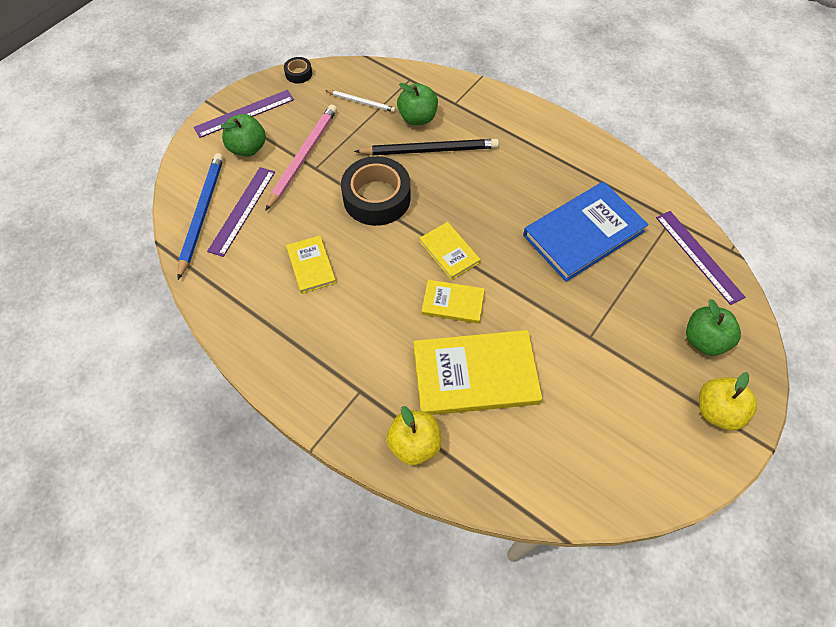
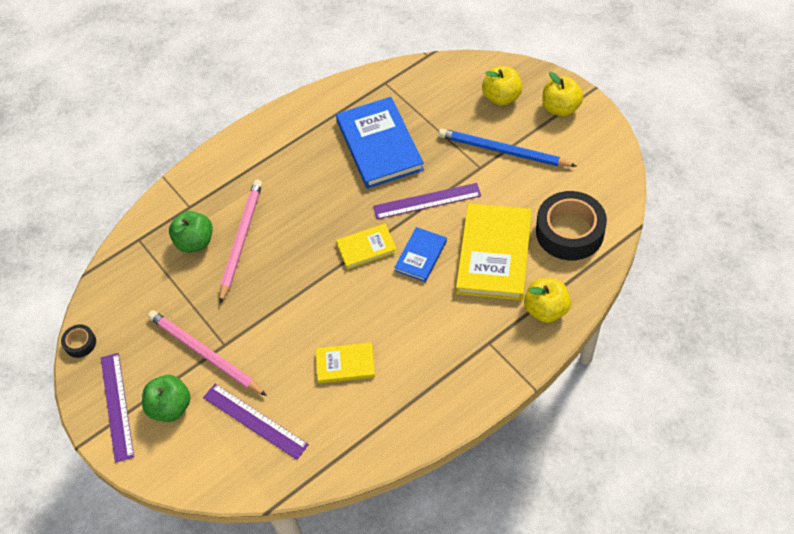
camera: 70 degrees left, 5 degrees down
blue pencil [177,153,224,280] -> blue pencil moved to [438,129,576,167]
white pencil [325,90,396,112] -> none
black tape [341,156,411,226] -> black tape moved to [536,191,607,260]
black pencil [354,139,499,155] -> pink pencil [219,179,262,304]
yellow book [422,280,485,324] -> blue book [394,227,447,282]
purple ruler [656,211,745,305] -> purple ruler moved to [373,183,481,219]
green apple [686,299,741,356] -> yellow apple [482,66,522,106]

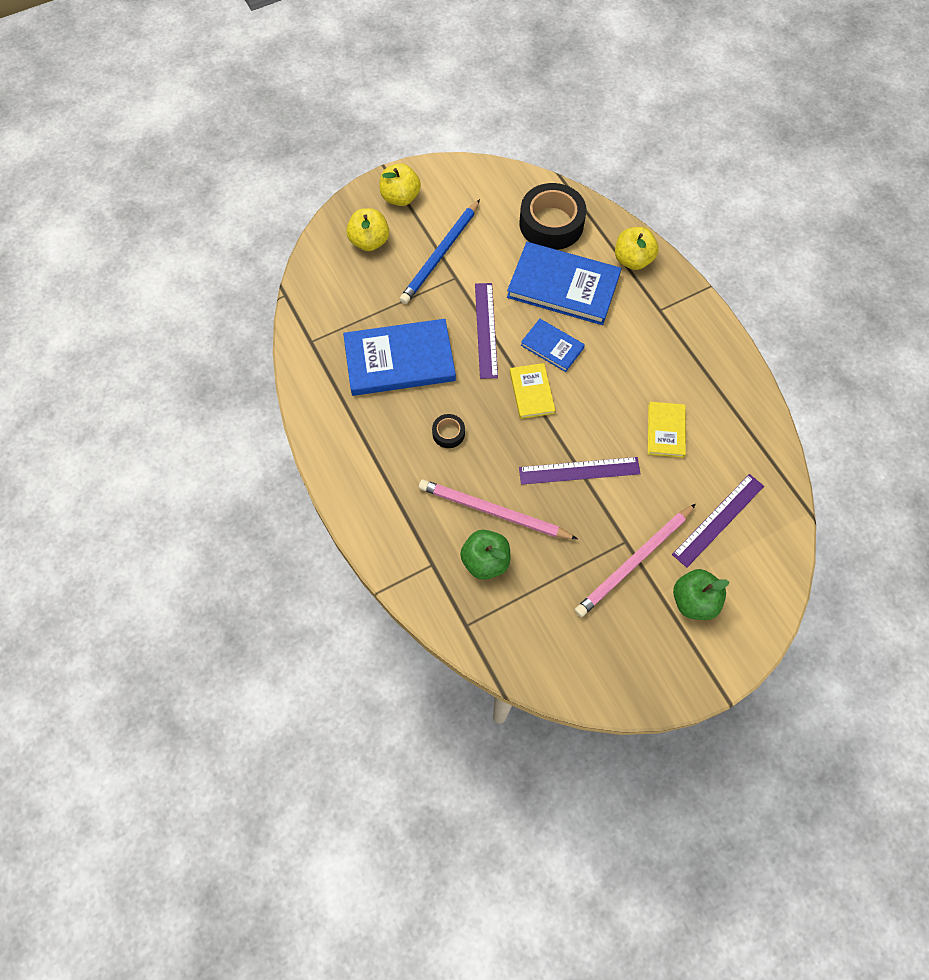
camera: 85 degrees left, 10 degrees up
black tape [61,324,96,358] -> black tape moved to [432,414,465,448]
purple ruler [101,353,134,463] -> purple ruler moved to [519,457,641,485]
yellow book [456,203,532,300] -> blue book [507,242,621,325]

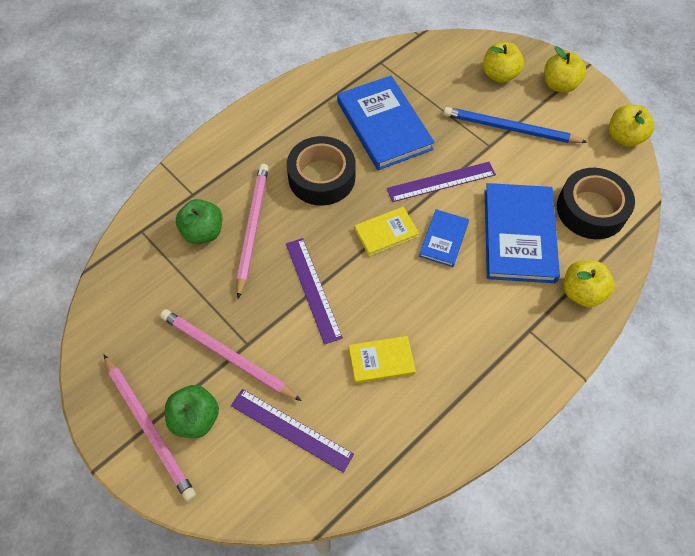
camera: 75 degrees right, 5 degrees down
black tape [432,414,465,448] -> black tape [287,136,356,205], size x2.21
none -> pink pencil [104,355,196,501]
none -> yellow apple [609,105,654,147]

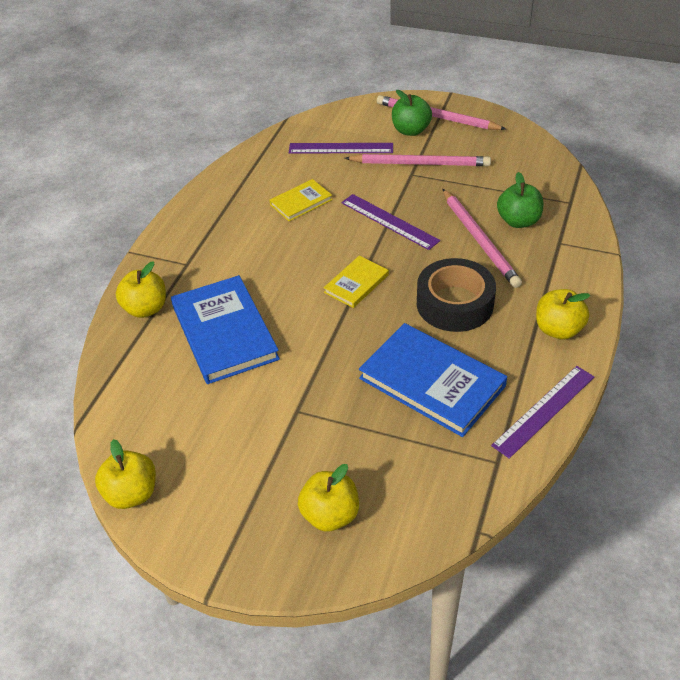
camera: 155 degrees right, 15 degrees down
purple ruler [387,162,496,202] -> purple ruler moved to [491,366,594,459]
blue book [419,209,469,267] -> none
blue pencil [443,107,587,143] -> none
yellow apple [544,46,586,93] -> yellow apple moved to [536,289,590,339]
black tape [557,168,635,239] -> none

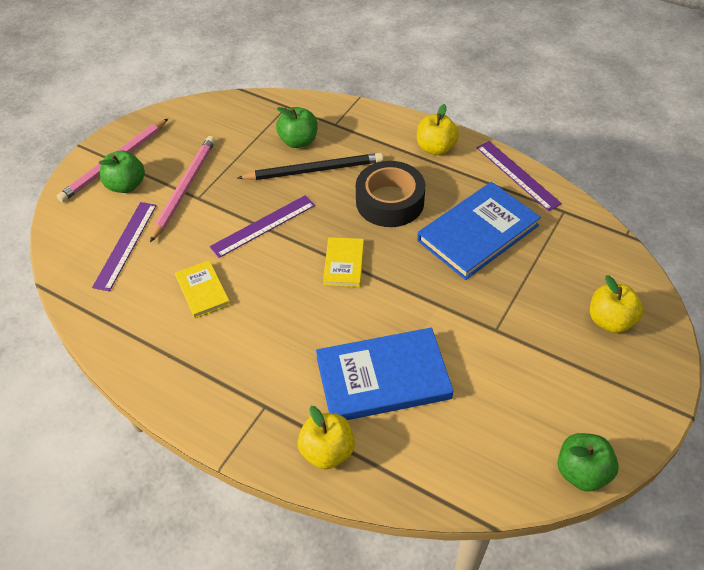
camera: 80 degrees left, 5 degrees up
yellow apple [95,439,156,509] -> green apple [557,433,619,492]
yellow book [324,256,389,308] -> yellow book turned 45 degrees clockwise [323,237,364,287]
pink pencil [443,189,522,288] -> black pencil [237,153,383,180]

